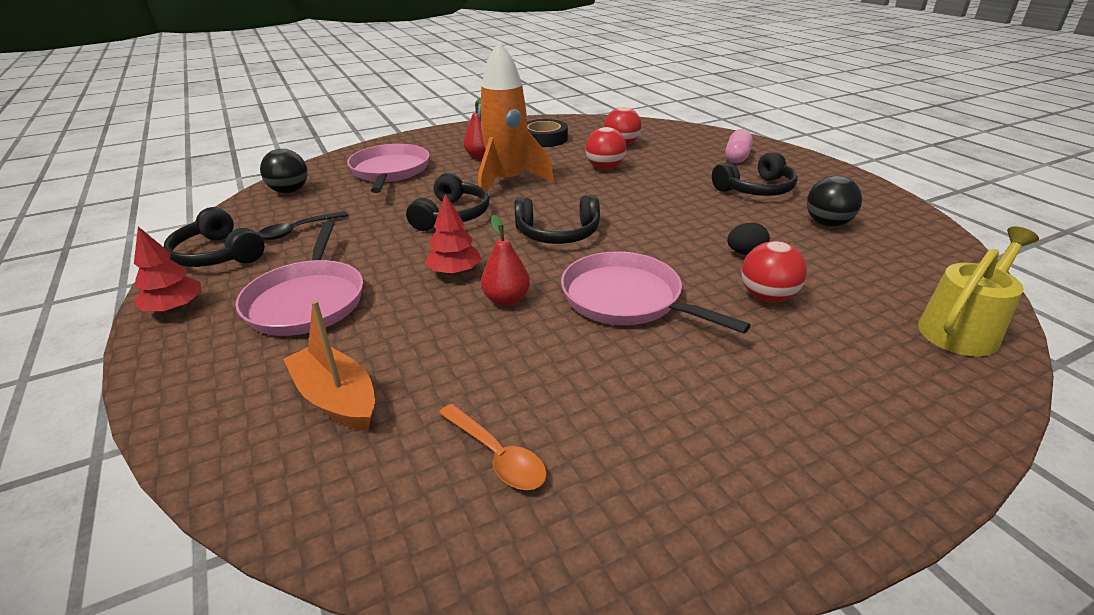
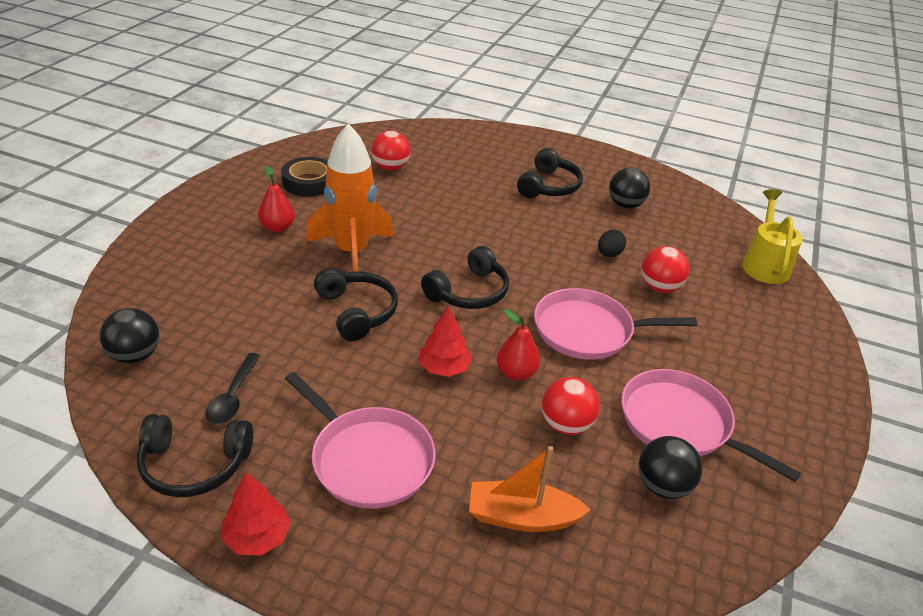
camera: 45 degrees left, 5 degrees up
pink pan [347,144,429,193] -> pink pan moved to [621,369,801,482]
orange spoon [439,404,547,490] -> black ball [639,436,702,499]
red ball [585,127,627,169] -> red ball moved to [542,377,600,435]
pink capsule [725,129,753,163] -> none

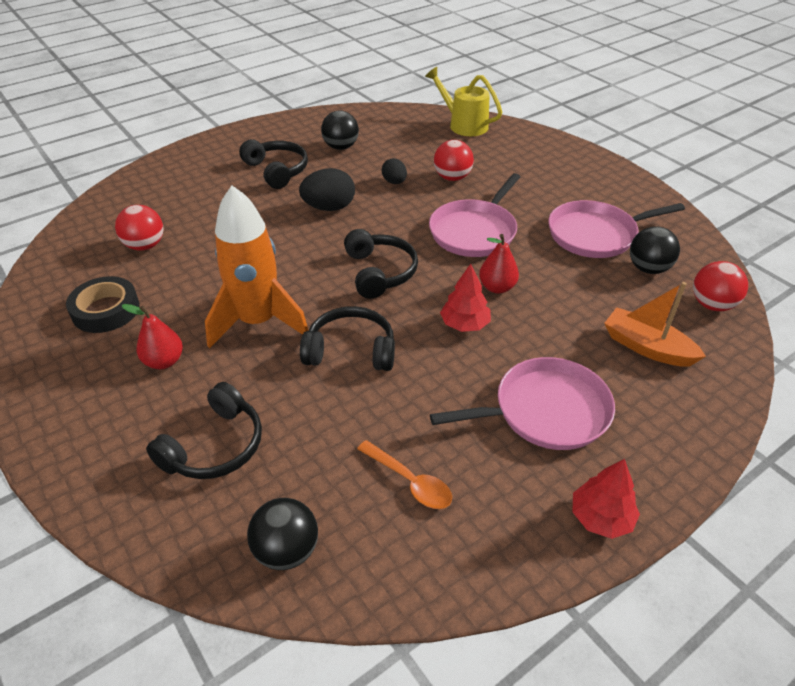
camera: 55 degrees left, 5 degrees up
black headphones [137,414,253,497] -> black headphones moved to [146,382,262,479]
black spoon [205,353,260,424] -> orange spoon [357,440,452,509]
orange boat [469,446,590,532] -> orange boat turned 90 degrees clockwise [604,282,706,367]
red ball [542,377,600,435] -> red ball moved to [693,261,748,311]
none -> black egg [299,168,355,211]

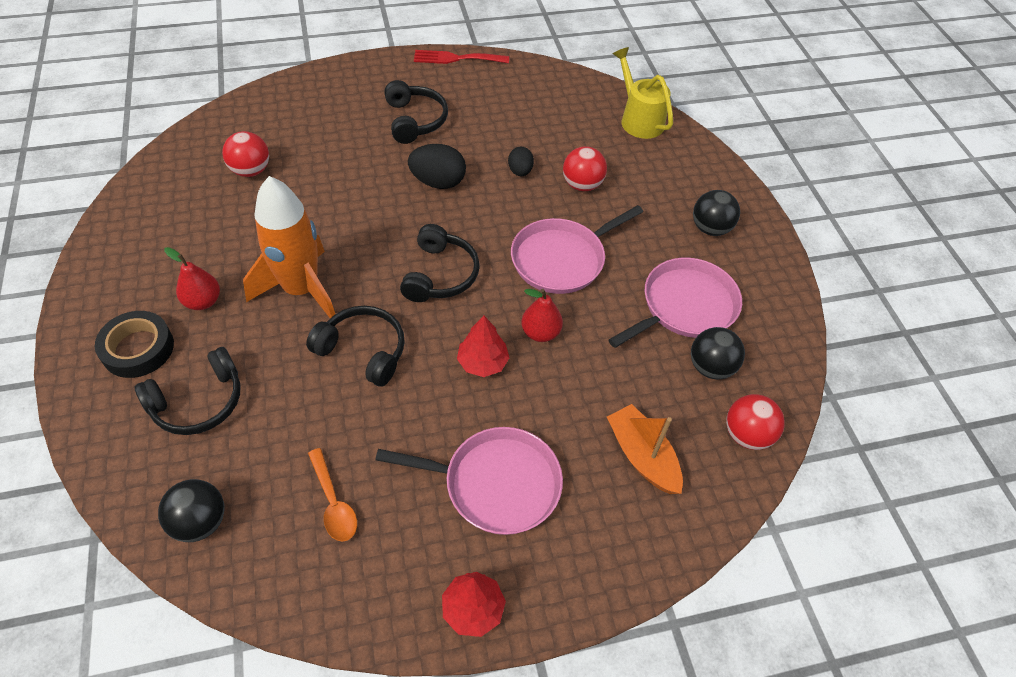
camera: 20 degrees right, 10 degrees up
black tape [66,276,140,333] -> black tape moved to [95,311,174,378]
black ball [321,111,359,150] -> black ball moved to [693,190,740,236]
pink pan [548,200,685,258] -> pink pan turned 135 degrees clockwise [609,258,742,348]
none -> red fork [414,50,509,64]

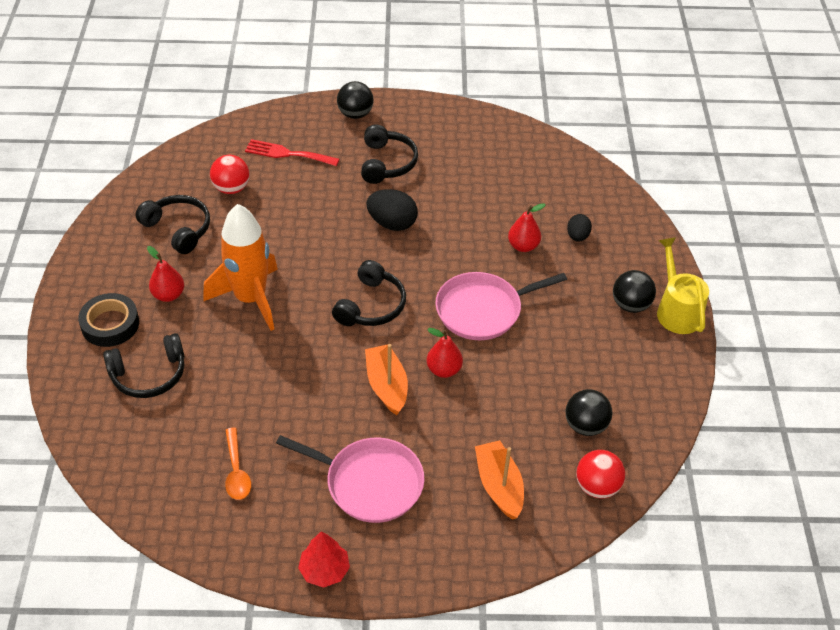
camera: 15 degrees right, 5 degrees down
black ball [158,479,225,542] -> black ball moved to [337,81,374,119]
black headphones [306,306,405,387] -> black headphones moved to [135,195,210,254]
red fork [414,50,509,64] -> red fork moved to [245,139,340,166]
red tree [457,316,509,377] -> orange boat [365,344,408,415]
black egg [508,147,534,176] -> black egg moved to [567,214,592,242]
red ball [563,146,607,191] -> red pear [508,203,546,252]
pink pan [609,258,742,348] -> none
yellow watering can [613,47,673,139] -> yellow watering can moved to [657,237,709,334]

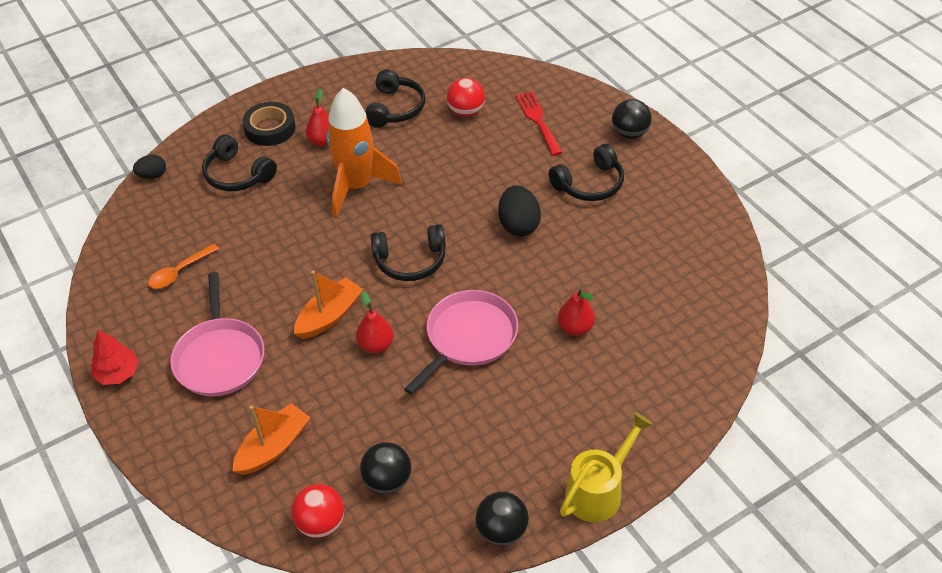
camera: 60 degrees right, 0 degrees up
pink pan [435,272,567,340] -> pink pan turned 90 degrees clockwise [404,290,518,395]
black egg [567,214,592,242] -> black egg moved to [133,155,166,179]
black ball [613,270,656,313] -> black ball moved to [475,491,529,546]

